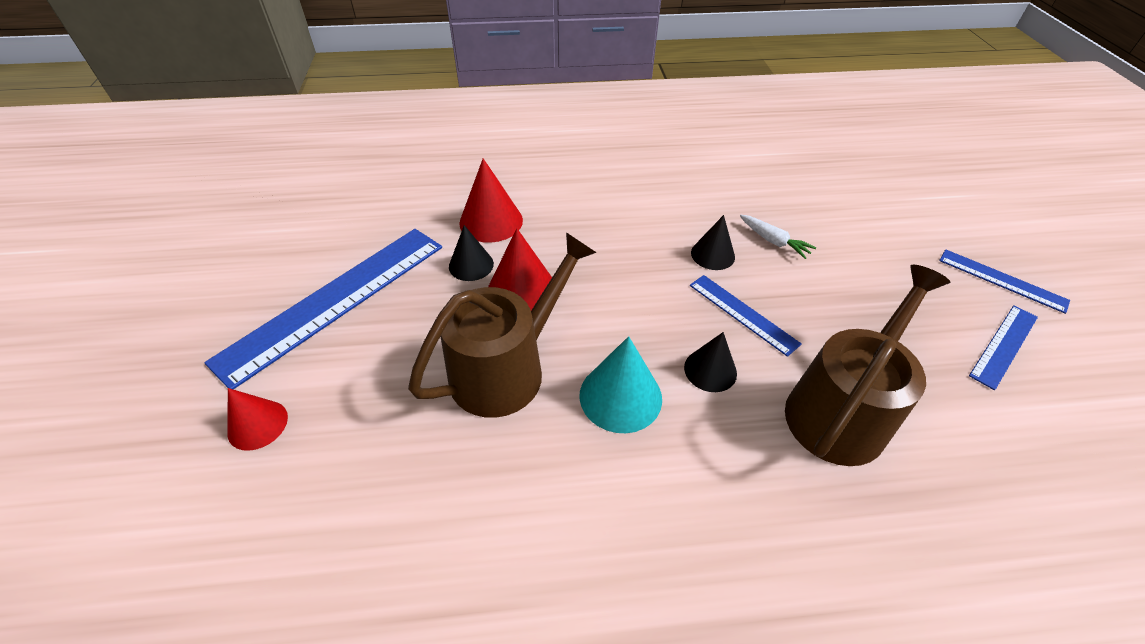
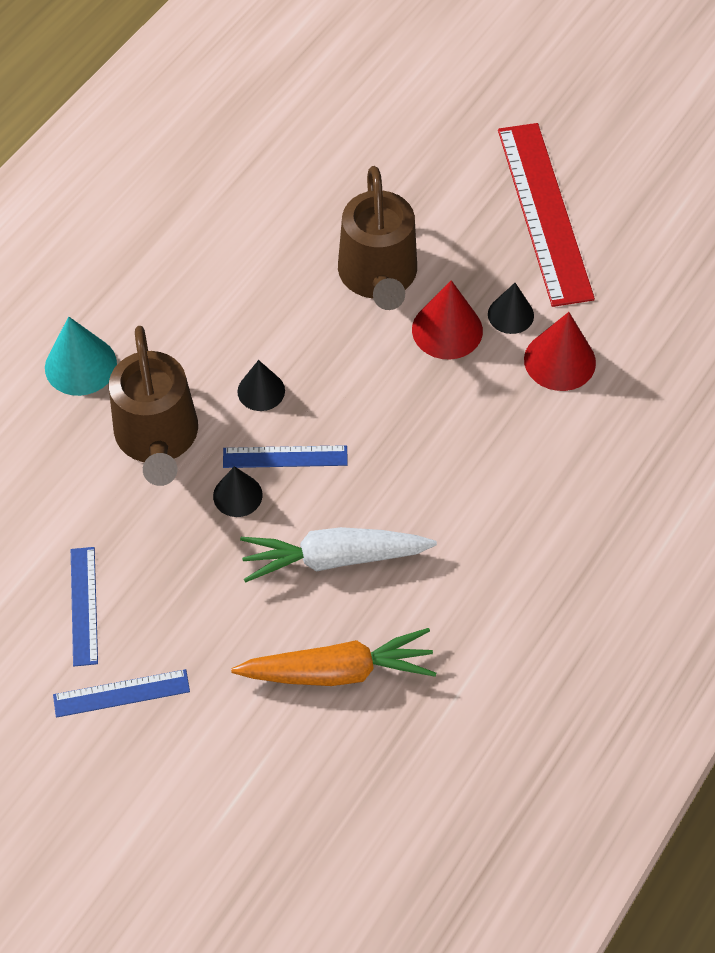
camera: 130 degrees right, 10 degrees up
blue ruler [204,229,442,390] -> red ruler [498,123,595,307]
red cone [227,388,288,451] -> none
turquoise cone [579,336,662,433] -> turquoise cone moved to [45,317,117,396]
black cone [691,215,735,270] -> black cone moved to [213,466,263,517]
white carrot [740,215,816,259] -> white carrot [240,527,437,583], size x2.02
none -> orange carrot [231,628,436,686]

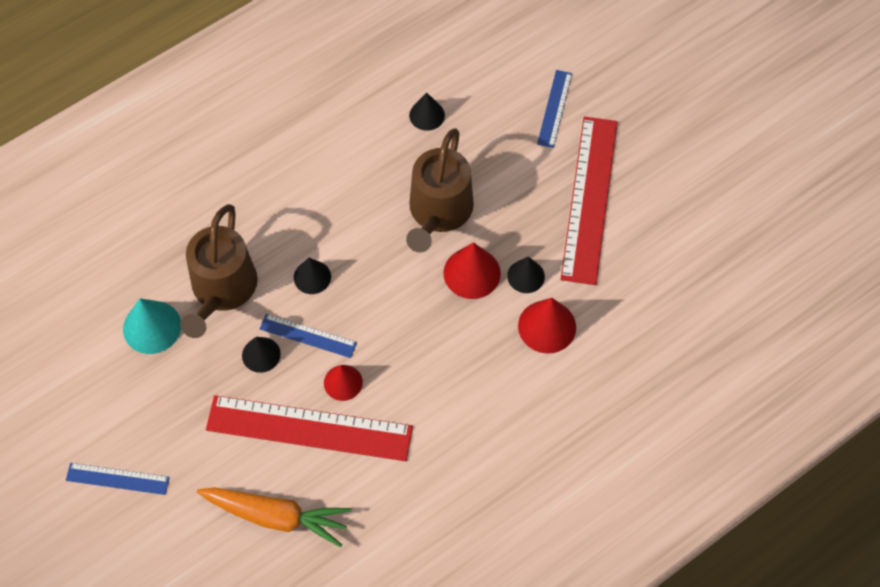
camera: 20 degrees right, 5 degrees up
turquoise cone [45,317,117,396] -> turquoise cone moved to [123,298,181,354]
blue ruler [71,547,98,666] -> blue ruler moved to [537,70,572,148]
white carrot [240,527,437,583] -> red ruler [206,395,413,461]
none -> red cone [324,365,363,401]
none -> black cone [409,93,445,131]

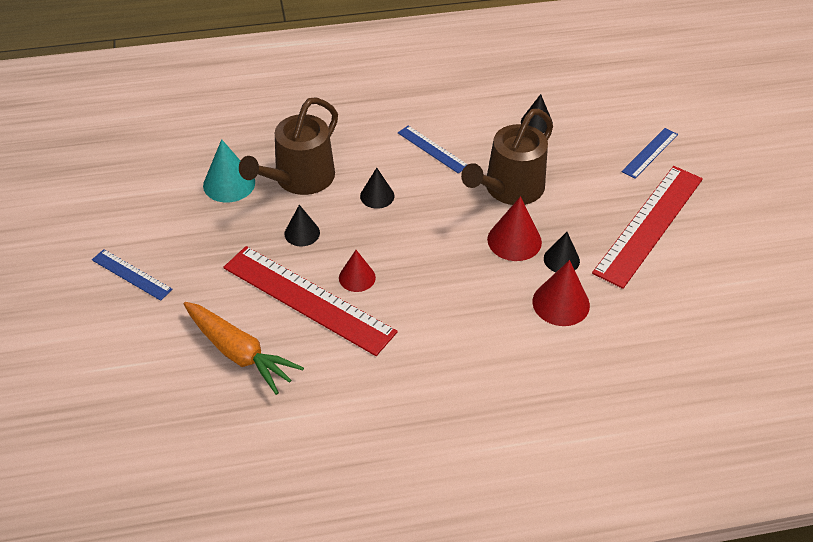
camera: 25 degrees right, 15 degrees down
blue ruler [260,314,357,358] -> blue ruler moved to [398,126,468,174]

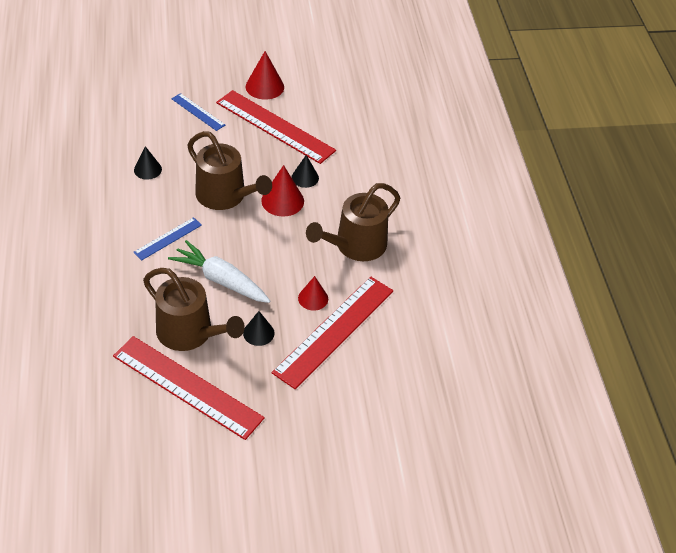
camera: 90 degrees left, 0 degrees up
blue ruler [92,249,173,301] -> none
orange carrot [184,302,304,395] -> none
turquoise cone [203,139,255,203] -> red ruler [113,336,265,440]
black cone [360,168,394,209] -> white carrot [168,240,270,303]
red cone [532,260,590,326] -> red cone moved to [246,51,284,100]
none -> brown watering can [306,183,400,261]

